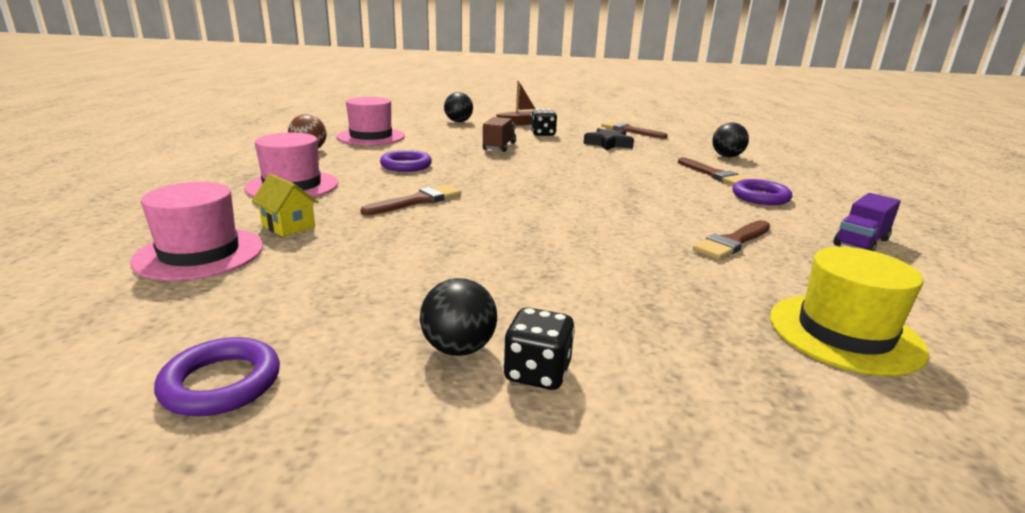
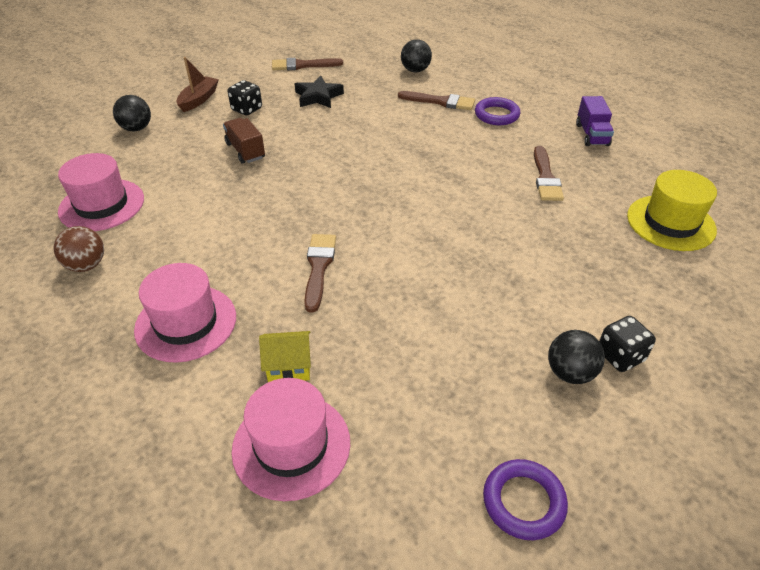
camera: 45 degrees left, 20 degrees up
purple ring [380,150,432,172] -> none

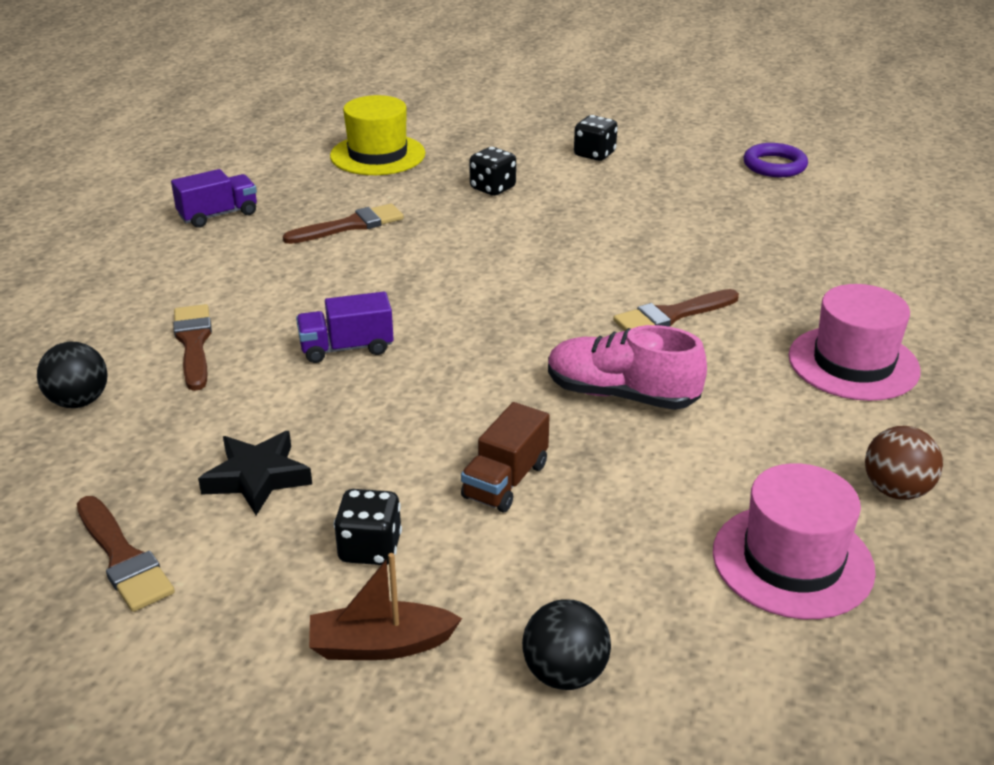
camera: 120 degrees left, 10 degrees down
pink hat [232,378,350,501] -> none
yellow house [259,331,311,382] -> none
purple ring [475,97,520,125] -> none
black ball [548,330,605,384] -> none
none -> purple truck [296,292,394,363]
none -> black dice [469,147,516,196]
none -> pink shoe [548,325,707,410]

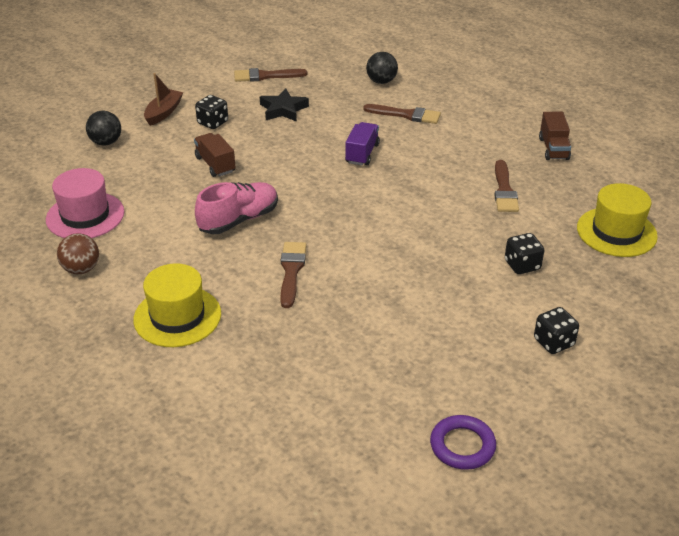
camera: 120 degrees right, 5 degrees up
purple truck [171,169,257,228] -> brown truck [539,112,571,160]
pink hat [788,284,921,401] -> yellow hat [133,263,221,347]

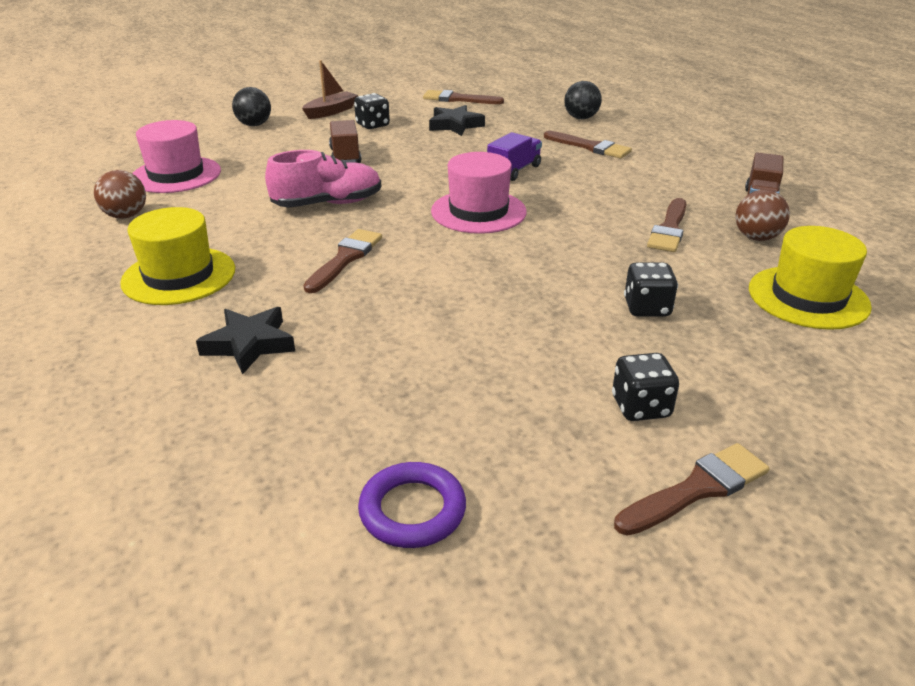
camera: 20 degrees right, 5 degrees down
none -> black star [196,307,295,375]
none -> pink hat [431,152,527,234]
none -> brown brush [614,443,769,536]
none -> brown ball [736,190,790,241]

